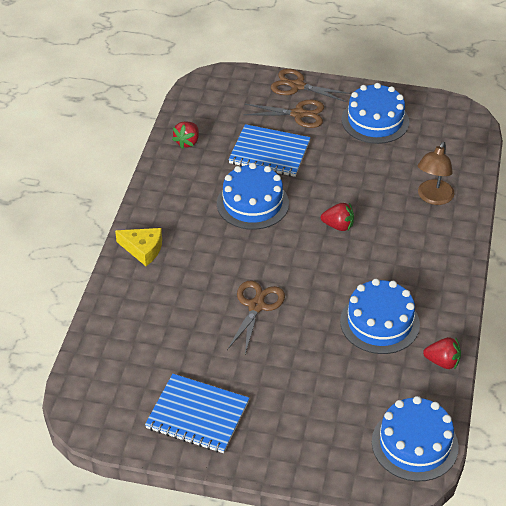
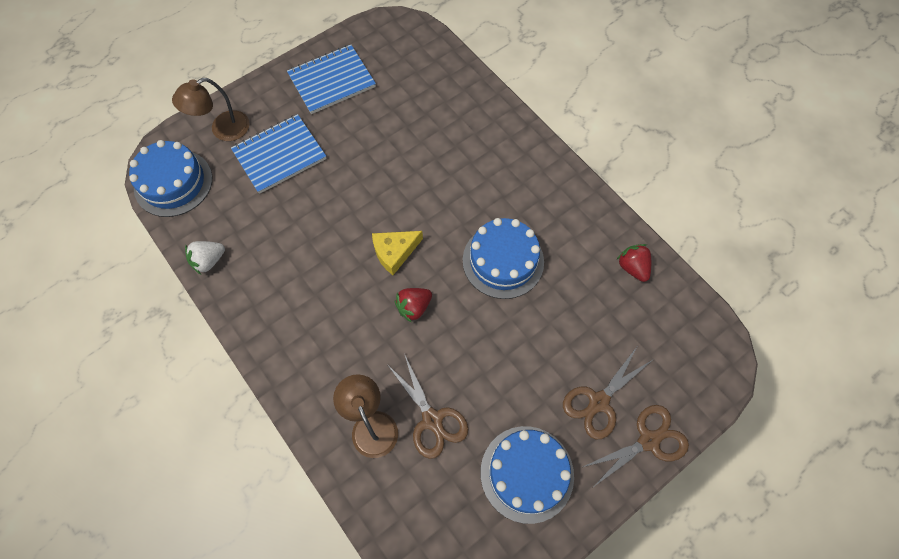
camera: 130 degrees right, 20 degrees up
yellow cheese [115,228,162,266] -> yellow cheese moved to [372,231,423,275]
brown scissors [227,280,285,354] -> brown scissors moved to [387,356,468,459]
blue notebook [228,124,311,177] -> blue notebook moved to [231,114,326,194]
blue cake [340,279,420,354] -> none
red strawberry [423,337,461,370] -> white strawberry [185,241,225,274]
none -> brown lamp [172,78,250,141]

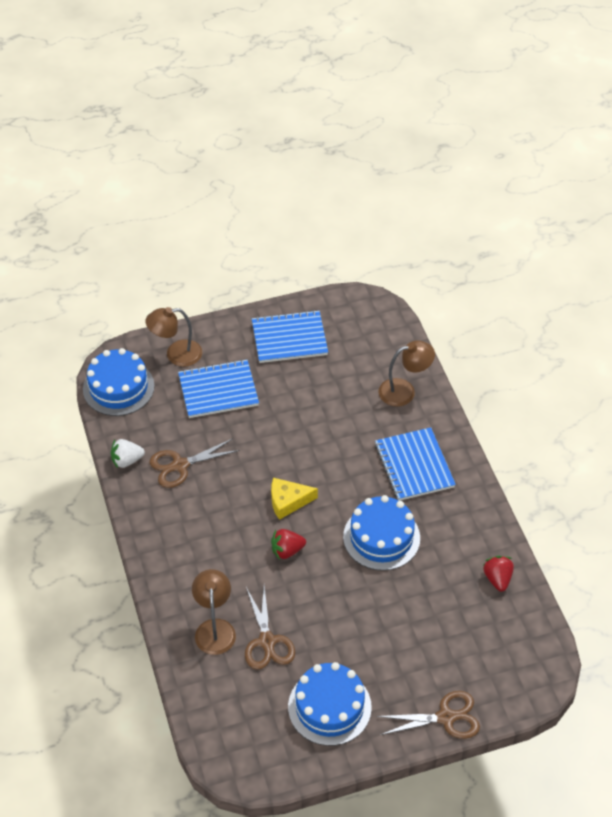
camera: 20 degrees right, 15 degrees down
brown scissors [563,347,652,440] -> brown scissors moved to [149,438,240,488]
none -> blue notebook [375,427,456,501]
none -> brown lamp [378,340,435,407]

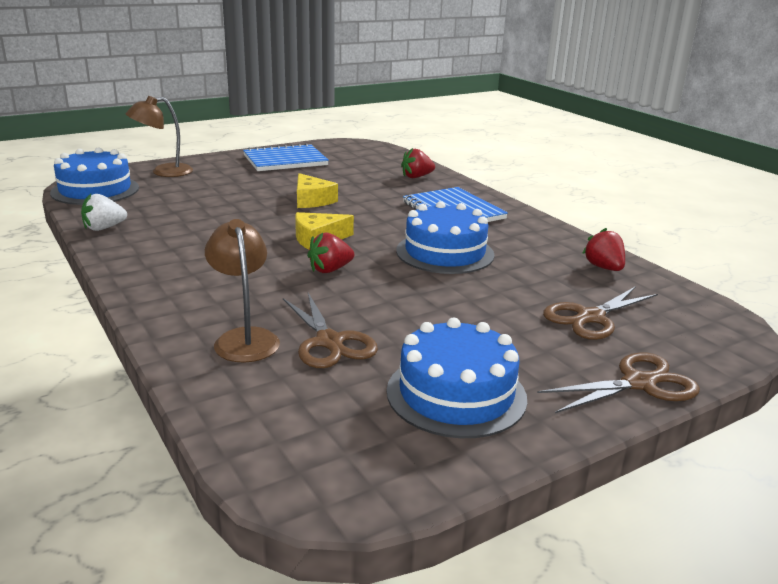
camera: 15 degrees left, 25 degrees down
brown scissors [149,438,240,488] -> brown scissors moved to [543,286,658,340]
blue notebook [178,359,259,418] -> none
brown lamp [378,340,435,407] -> red strawberry [401,148,435,178]
none -> yellow cheese [297,173,338,208]

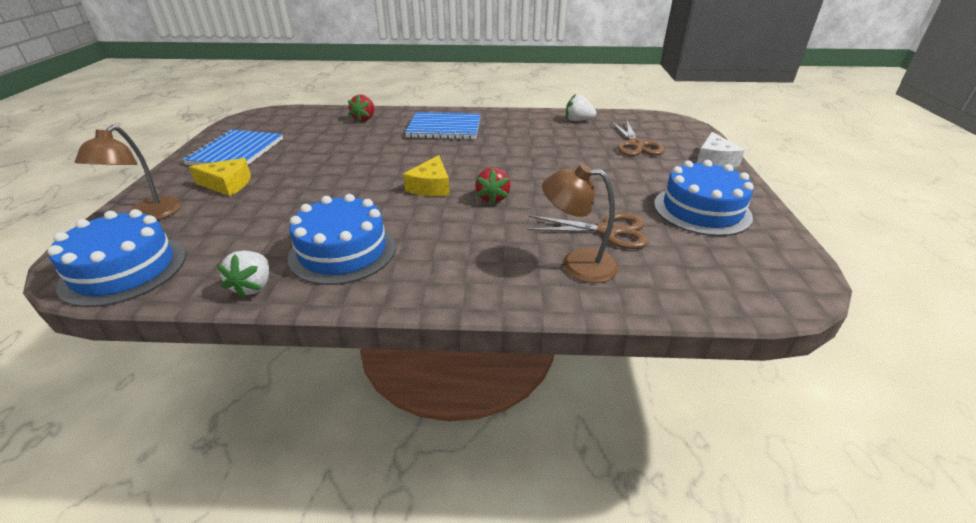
camera: 55 degrees left, 10 degrees up
yellow cheese [297,173,338,208] -> yellow cheese moved to [189,158,251,196]
blue cake [396,201,495,274] -> blue cake moved to [288,194,396,285]
brown scissors [537,352,700,413] -> white cheese [697,132,745,167]
red strawberry [582,228,625,271] -> white strawberry [566,94,596,121]

